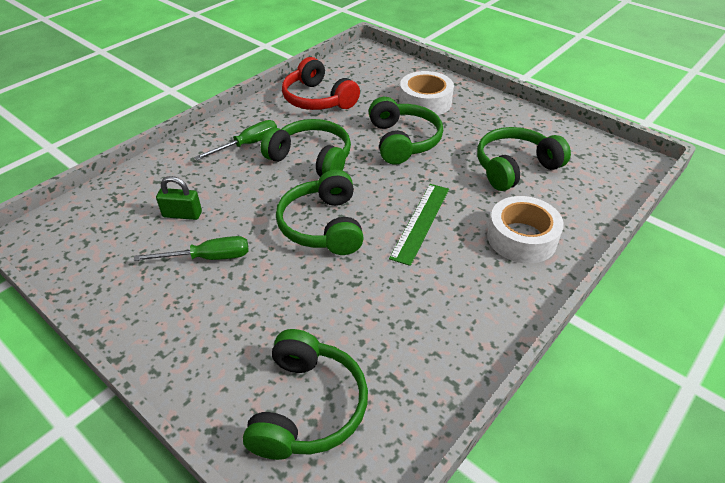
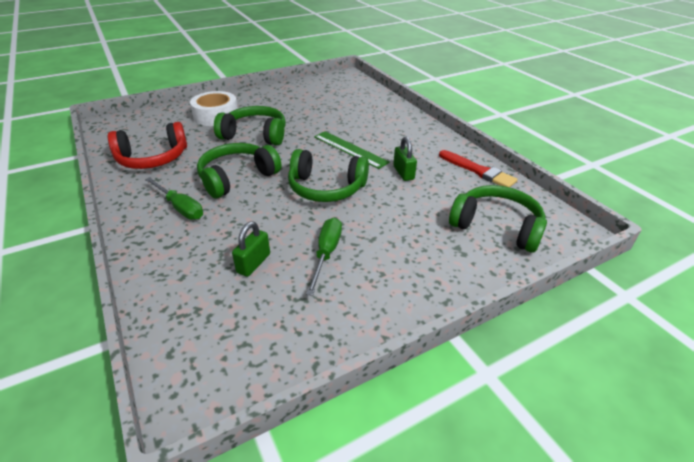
camera: 70 degrees left, 5 degrees down
green screwdriver [194,120,277,160] -> green screwdriver turned 150 degrees clockwise [145,177,203,220]
green headphones [477,127,571,191] -> none
white tape [487,196,564,263] -> none
none -> green padlock [393,137,417,181]
none -> red brush [439,150,518,187]

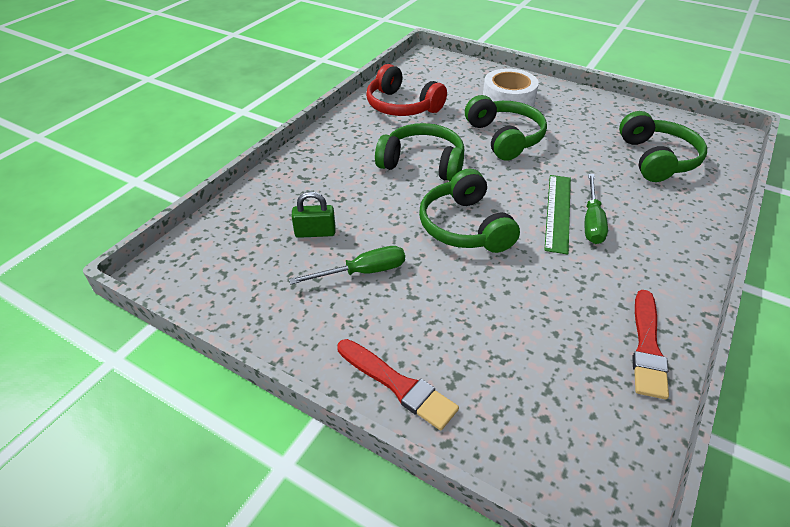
camera: 60 degrees right, 5 degrees up
green screwdriver [145,177,203,220] -> green screwdriver moved to [585,174,608,244]
green padlock [393,137,417,181] -> none
green headphones [449,185,547,253] -> green headphones moved to [619,111,707,182]
none -> red brush [337,339,459,430]

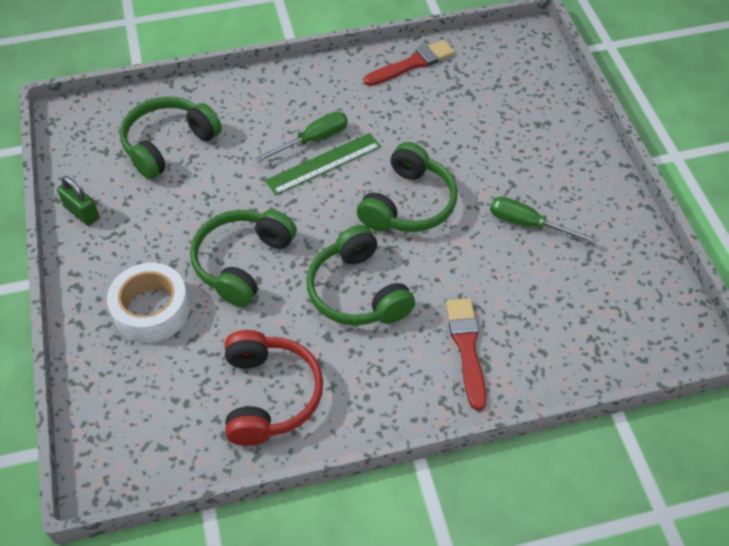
camera: 135 degrees left, 10 degrees up
green padlock [291,191,336,238] -> green padlock moved to [57,176,100,226]
red brush [337,339,459,430] -> red brush moved to [446,298,486,410]

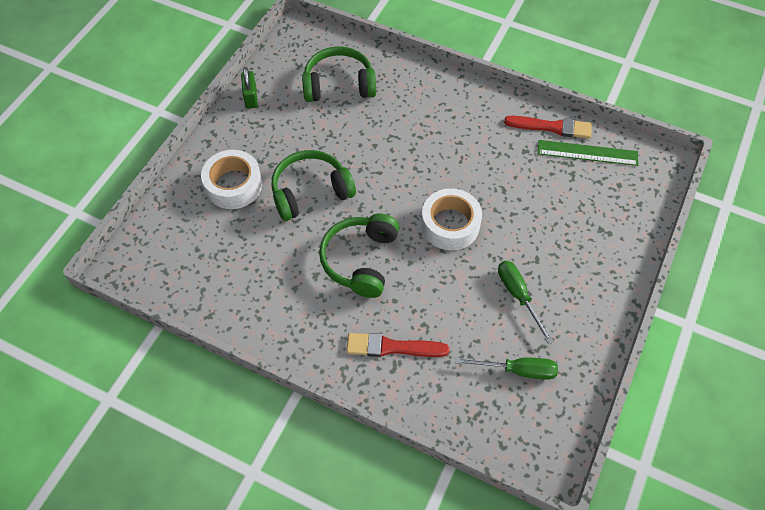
camera: 40 degrees right, 5 degrees up
red headphones [225,330,323,446] -> none
green screwdriver [255,112,348,163] -> green screwdriver moved to [456,358,558,380]
green ruler [265,133,381,195] -> green ruler moved to [538,140,638,166]
green headphones [357,142,457,232] -> white tape [421,188,482,250]
red brush [446,298,486,410] -> red brush turned 120 degrees counterclockwise [346,333,449,357]

